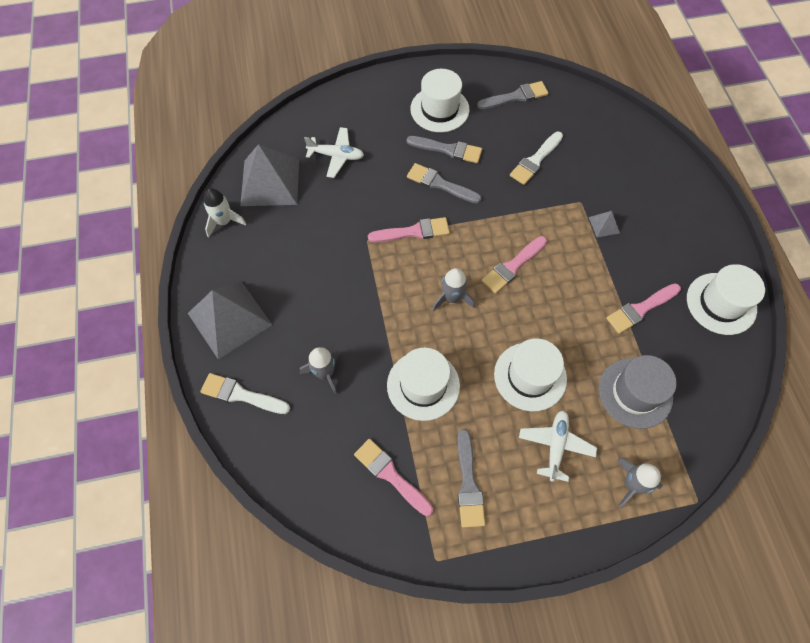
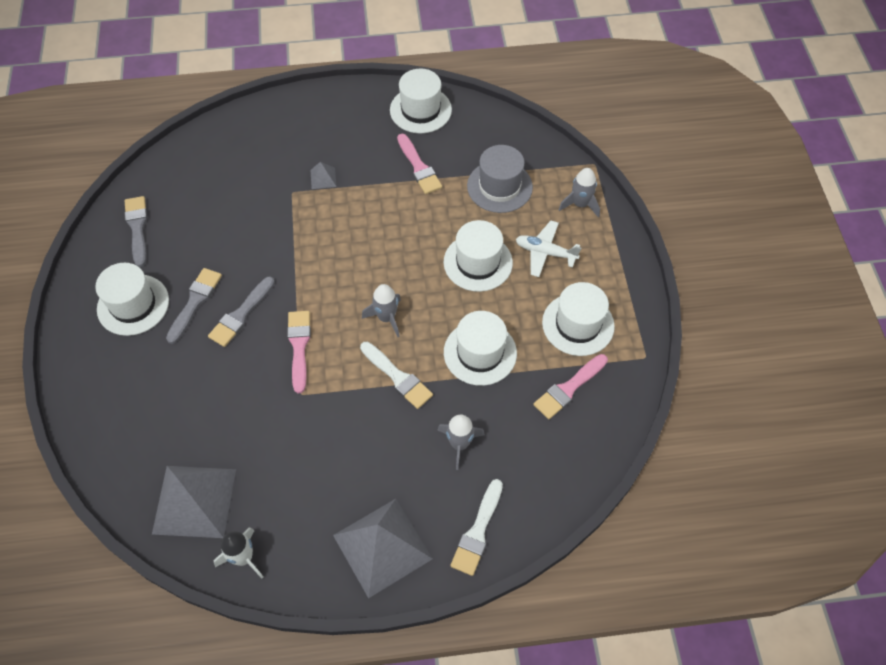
camera: 85 degrees left, 5 degrees down
white plane [304,127,364,178] -> none
grey brush [458,429,485,528] -> white hat [542,282,615,356]
pink brush [482,236,547,294] -> none
white brush [510,132,563,185] -> white brush moved to [360,342,433,409]

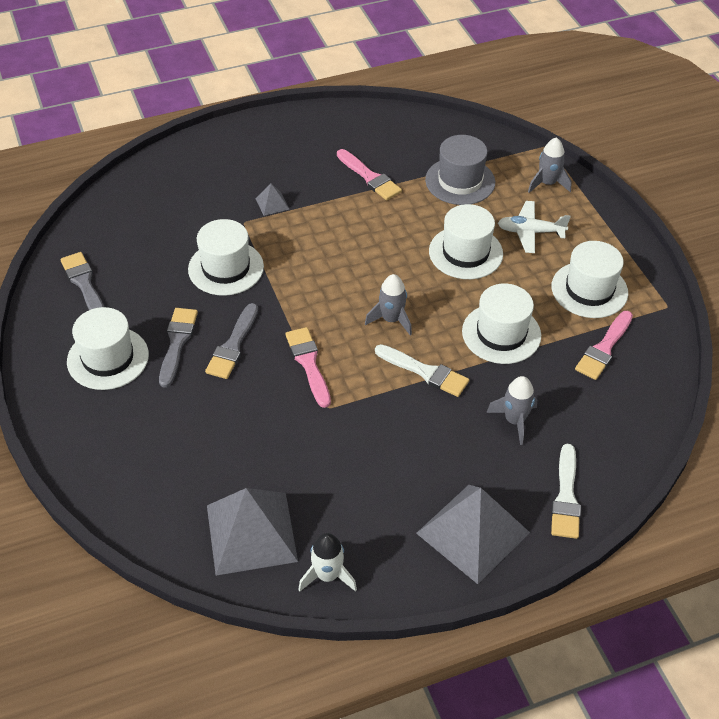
camera: 15 degrees left, 10 degrees down
white hat [390,69,452,134] -> white hat moved to [188,219,264,296]

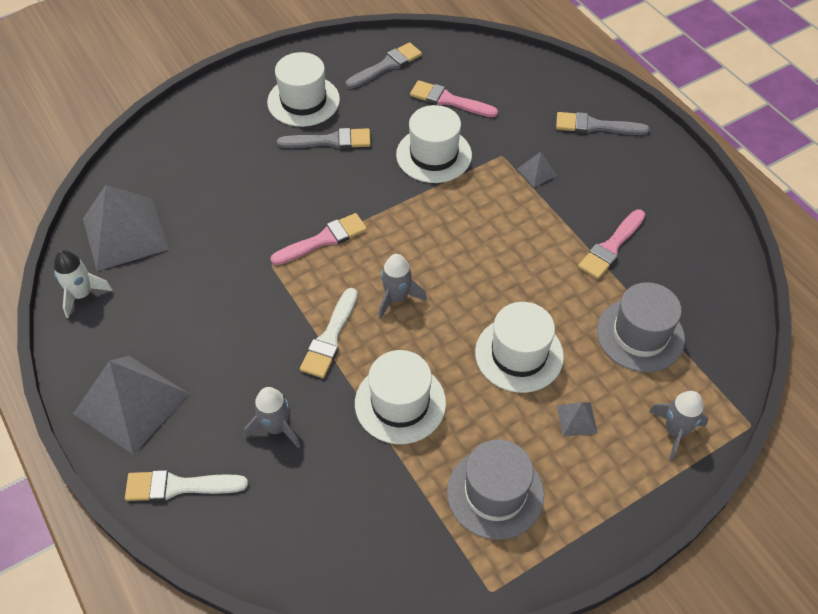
camera: 80 degrees right, 5 degrees up
grey brush [205,303,258,379] -> grey brush moved to [556,112,649,135]
white plane [498,201,571,253] -> grey pyramid [557,402,598,436]
white hat [552,241,628,318] -> grey hat [447,440,544,540]
pink brush [575,311,633,380] -> pink brush moved to [410,80,498,117]

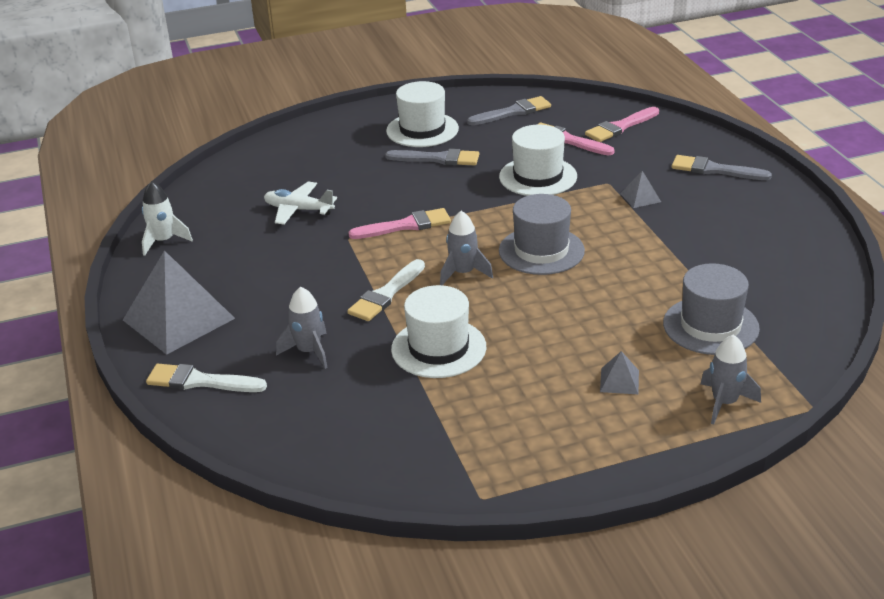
camera: 15 degrees right, 20 degrees down
grey pyramid [83,185,169,271] -> none
grey hat [447,440,544,540] -> grey hat moved to [499,194,585,275]
white hat [475,302,564,393] -> none
pink brush [578,210,645,279] -> pink brush moved to [585,107,659,142]
none -> white plane [264,182,337,225]

